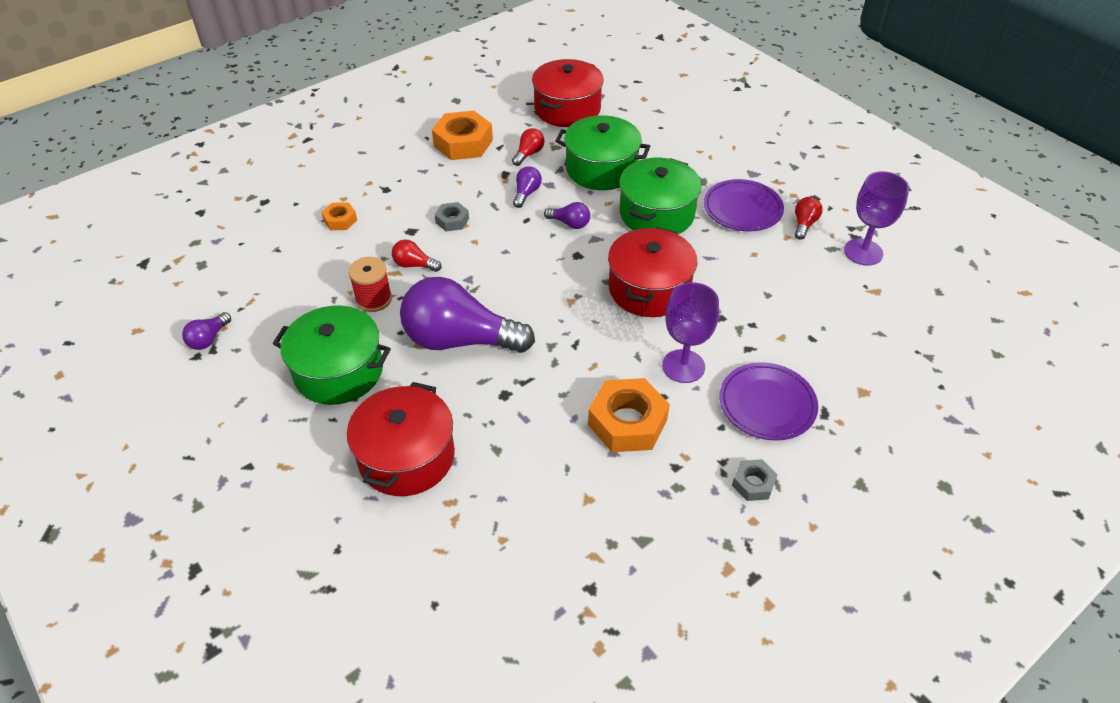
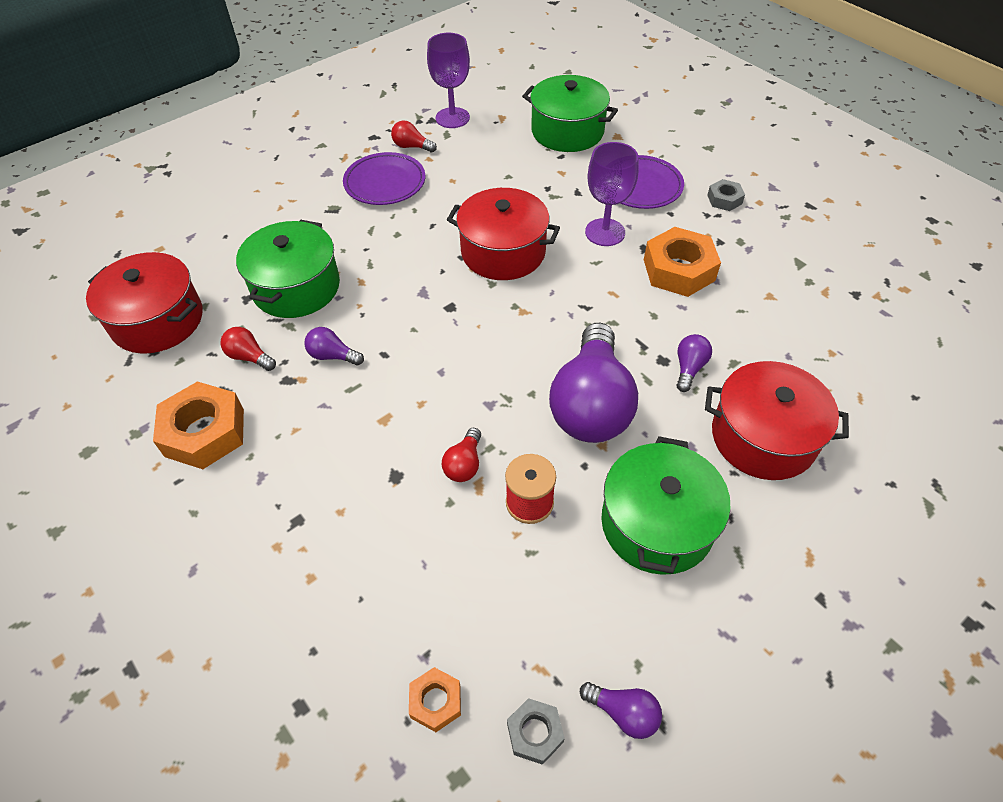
camera: 90 degrees left, 5 degrees up
orange nut [321,202,357,230] -> orange nut moved to [409,667,461,732]
grey nut [435,202,469,231] -> grey nut moved to [507,698,565,765]
purple light bulb [544,202,590,229] -> purple light bulb moved to [677,334,712,392]
green pot [619,158,702,235] -> green pot moved to [522,75,618,152]

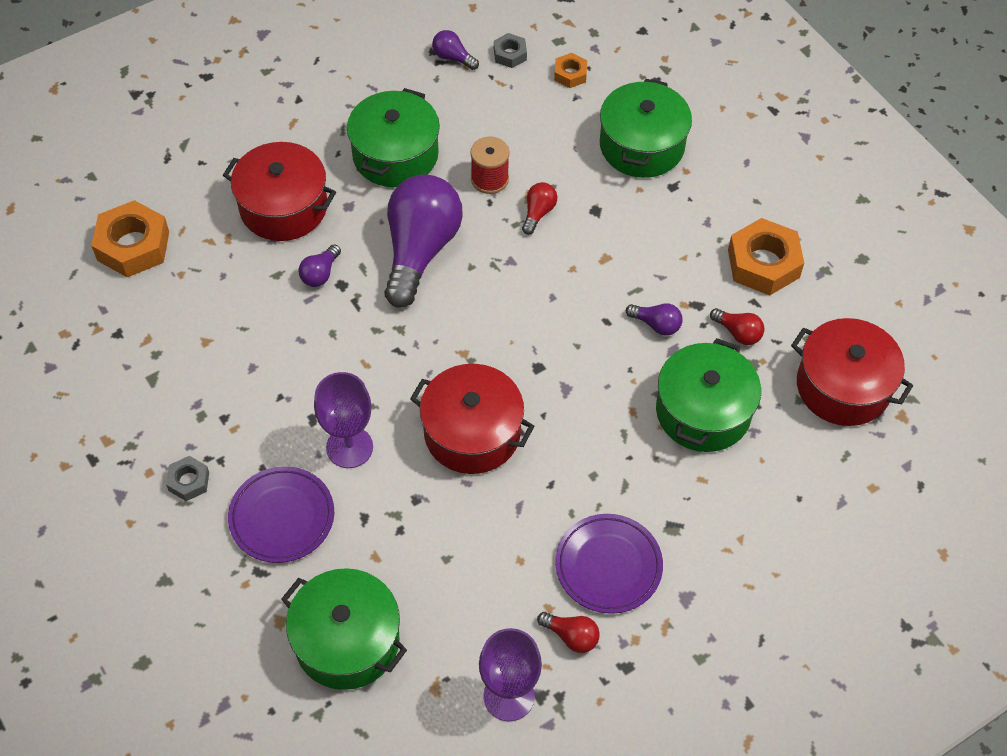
camera: 175 degrees left, 5 degrees up
orange nut [644,227,721,297] -> orange nut moved to [91,200,169,277]
none -> green pot [600,79,692,178]

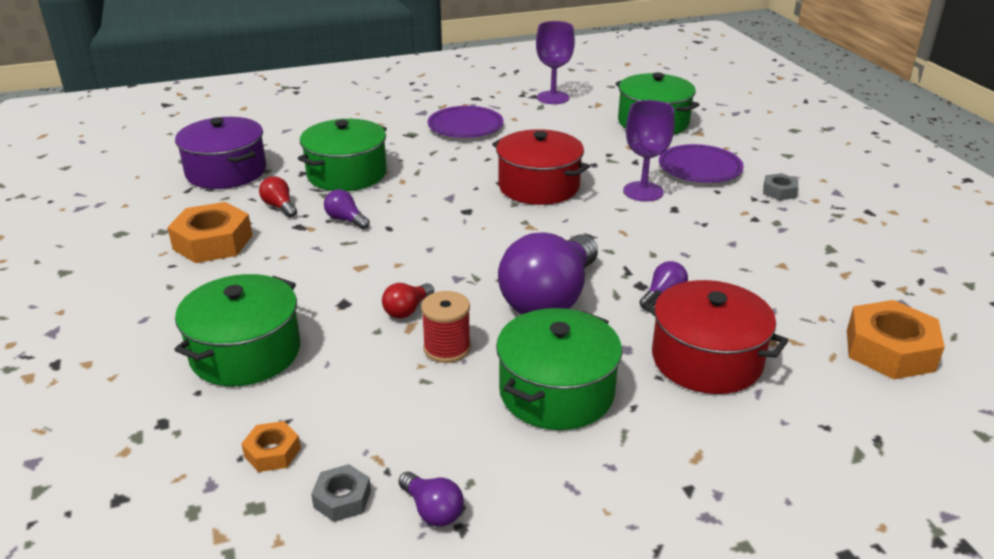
camera: 165 degrees left, 25 degrees down
red light bulb [537,612,600,653] -> none
red pot [791,318,913,426] -> purple pot [175,117,266,189]

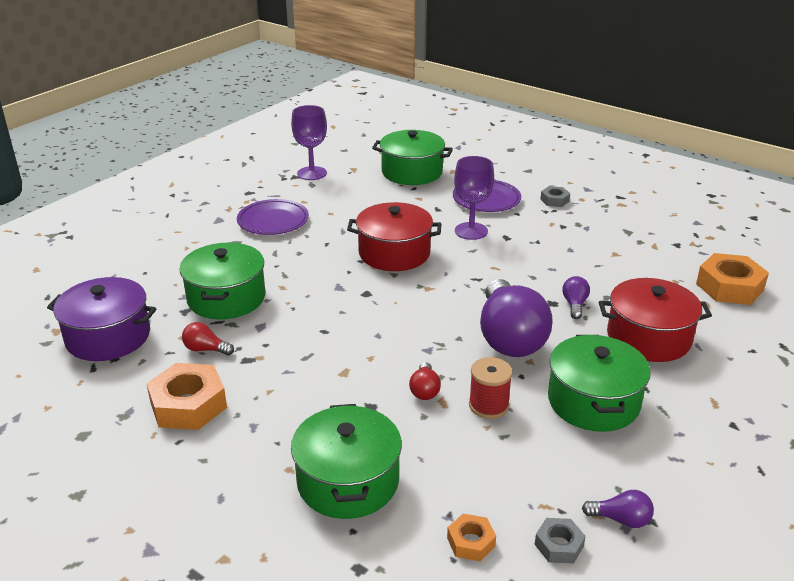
camera: 35 degrees left, 0 degrees up
purple light bulb [324,189,370,229] -> none

